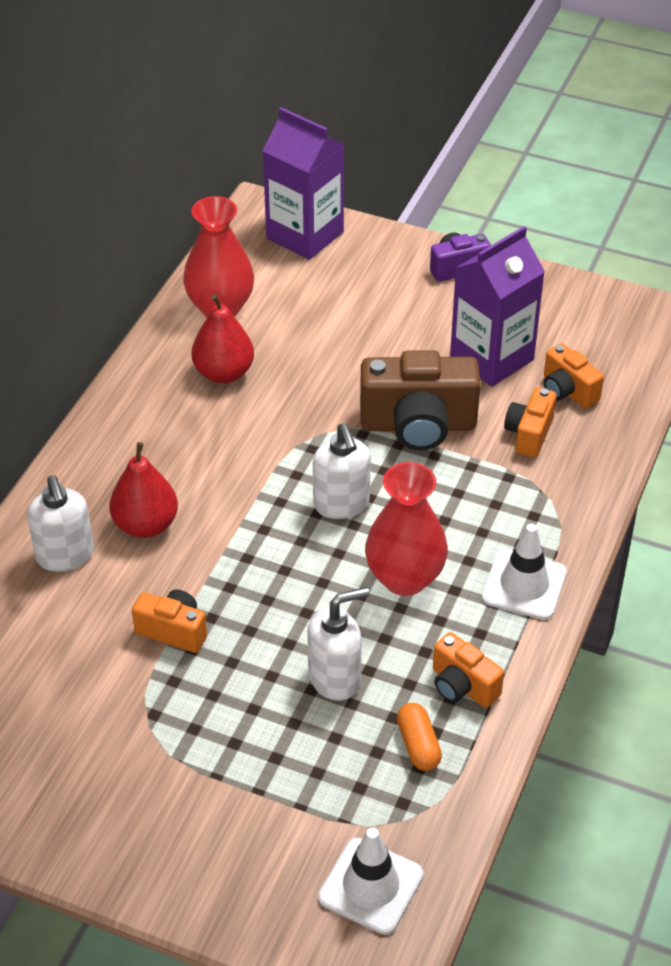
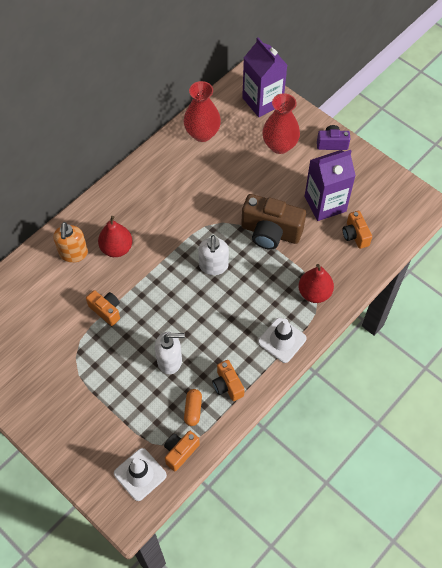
camera: 20 degrees right, 15 degrees up
white soap dispenser [27,475,94,572] -> orange soap dispenser [53,222,88,262]
red pear [191,294,254,383] -> red pear moved to [298,264,334,303]
red vase [365,462,448,596] -> red vase moved to [262,93,300,154]
orange camera [504,387,557,457] -> orange camera moved to [164,431,200,471]

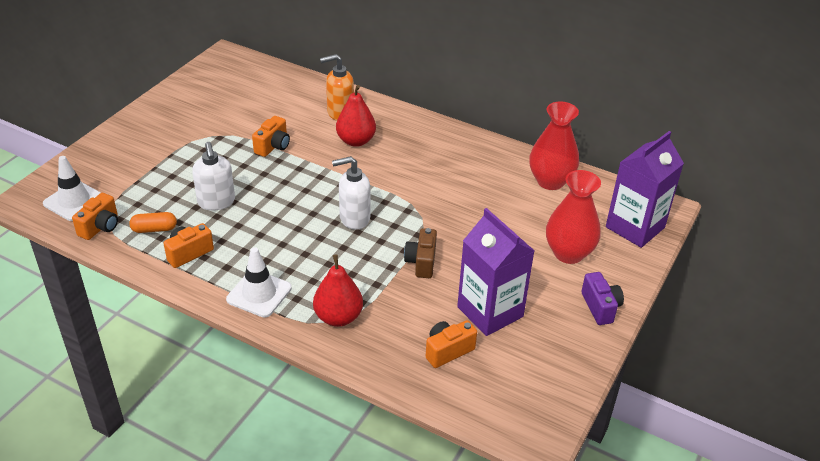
camera: 75 degrees right, 20 degrees down
orange camera [164,431,200,471] -> orange camera turned 90 degrees clockwise [72,193,118,240]
brown camera [241,194,306,250] -> brown camera [404,228,437,278], size x0.55

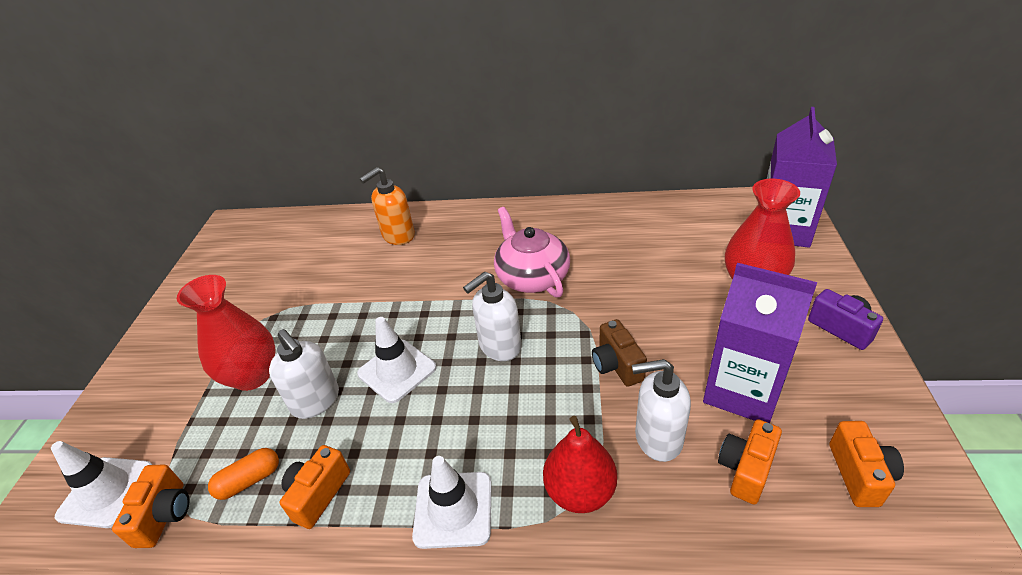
camera: 20 degrees left, 0 degrees up
orange camera [252,116,290,157] -> orange camera moved to [829,421,904,507]
red pear [336,85,376,147] -> none
red vase [529,101,579,190] -> red vase moved to [177,275,276,391]
none -> white traffic cone [357,317,436,403]
none -> pink teapot [494,207,570,298]
none -> white soap dispenser [632,359,691,462]

